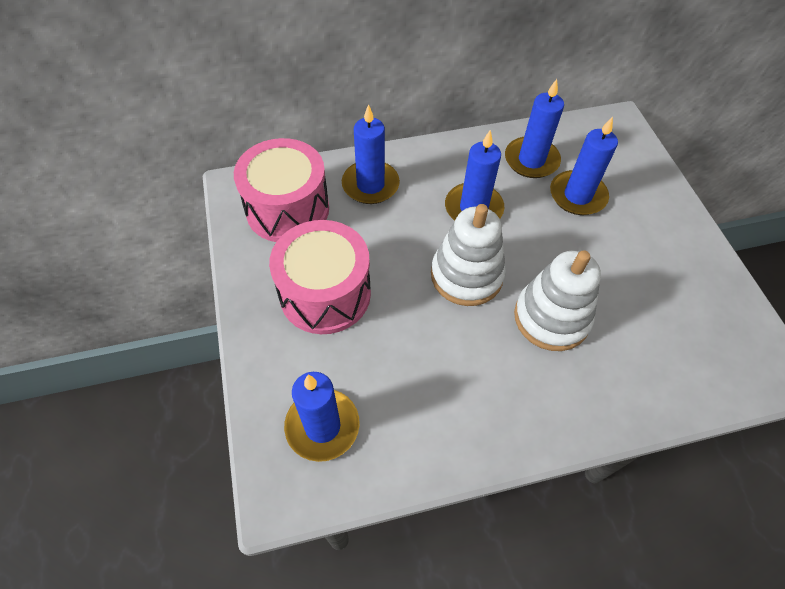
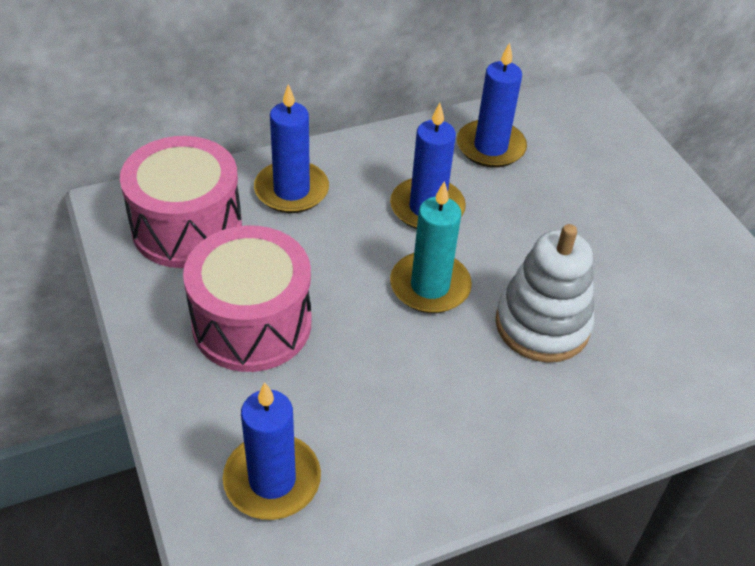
camera: 10 degrees left, 10 degrees down
white stacking toy [431,204,506,306] -> turquoise candle [390,181,472,313]
blue candle [550,116,618,215] -> none

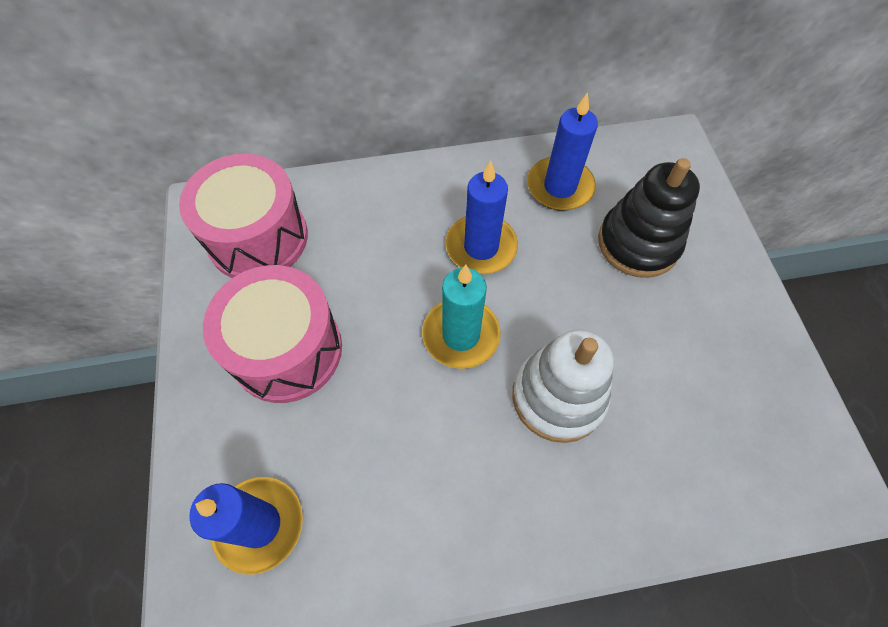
camera: 15 degrees right, 15 degrees up
blue candle [254,84,329,213] -> none
none -> black stacking toy [598,158,700,278]

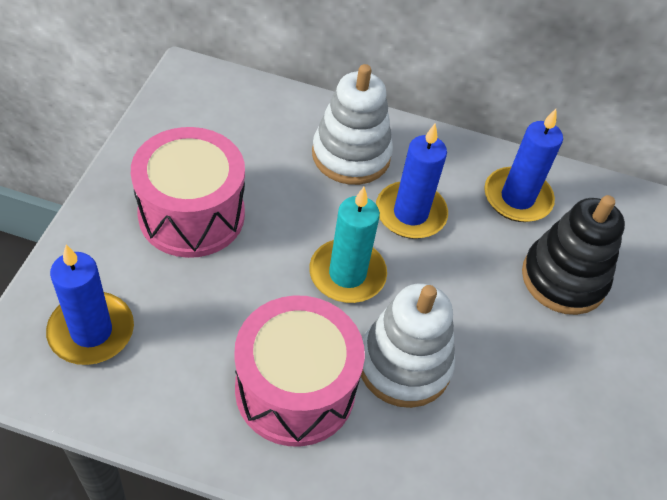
camera: 20 degrees right, 10 degrees down
pink drum [179,154,308,278] -> pink drum moved to [234,295,365,447]
none -> white stacking toy [312,64,393,185]

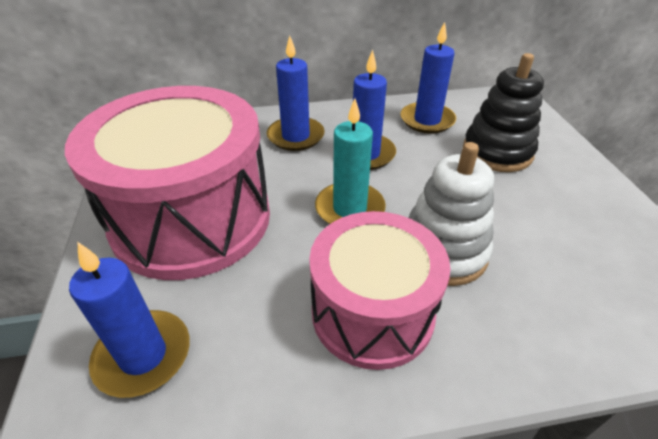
camera: 20 degrees left, 10 degrees down
pink drum [131,127,245,258] -> pink drum [65,86,270,280], size x1.56
white stacking toy [312,64,393,185] -> blue candle [267,35,325,151]

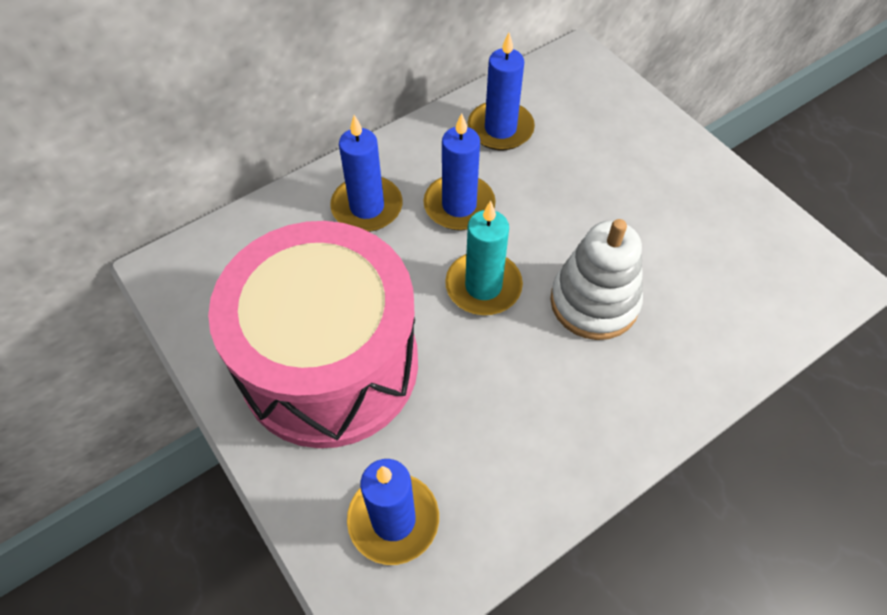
camera: 25 degrees left, 15 degrees up
pink drum [309,211,451,370] -> none
black stacking toy [463,53,544,172] -> none

